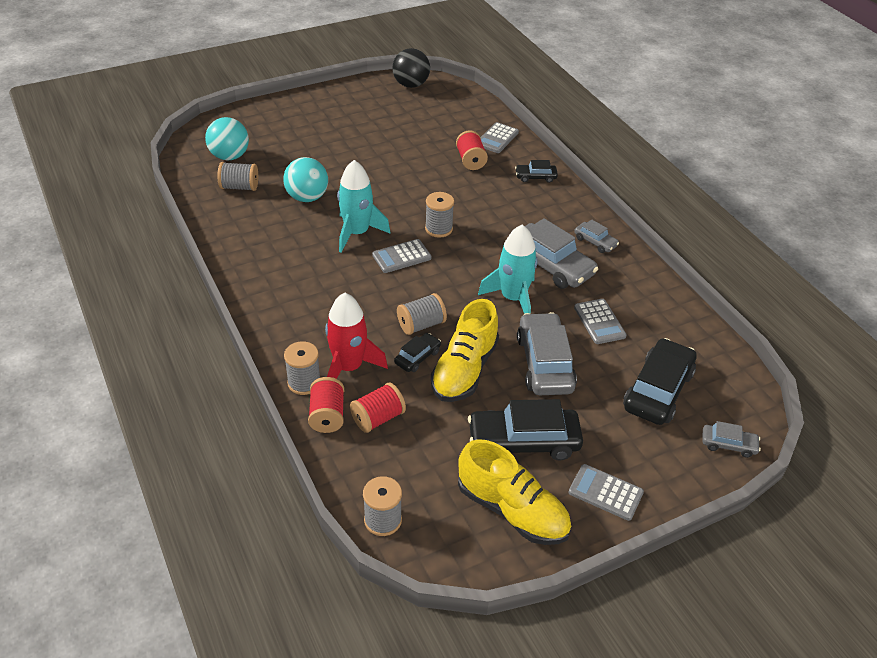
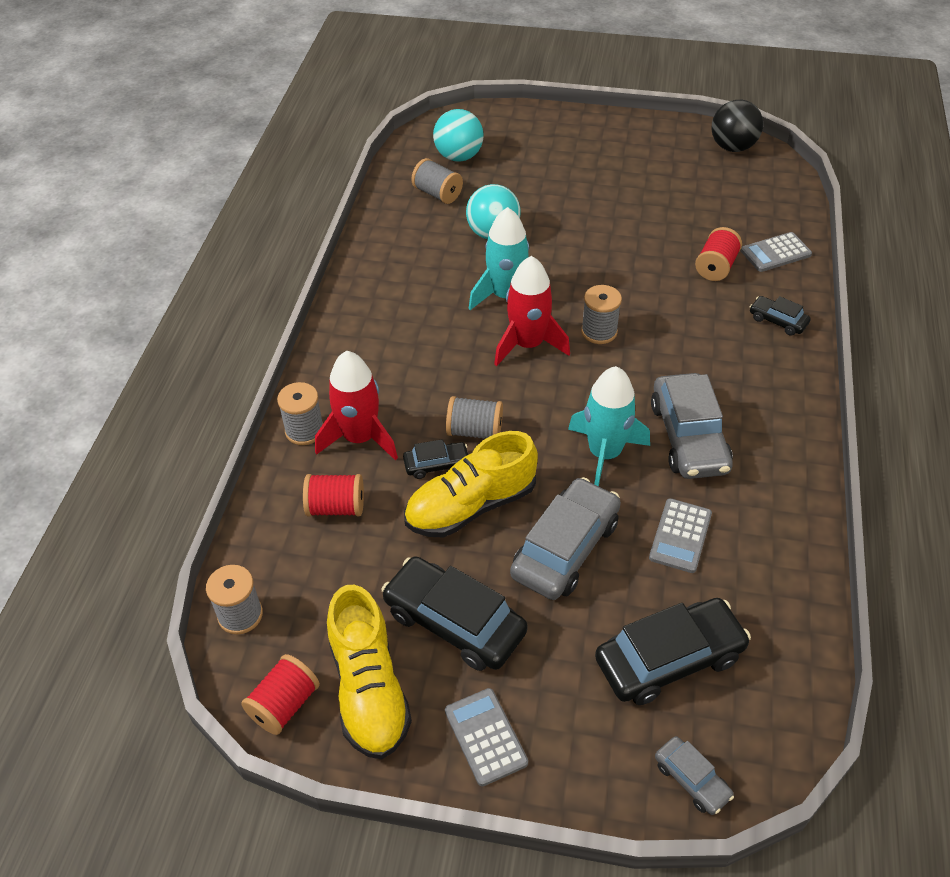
camera: 40 degrees right, 5 degrees up
red spool [308,377,344,433] -> red spool moved to [241,654,320,735]
grey calculator [372,239,431,273] -> red rocket [494,256,570,366]
grey car [574,219,619,253] -> none

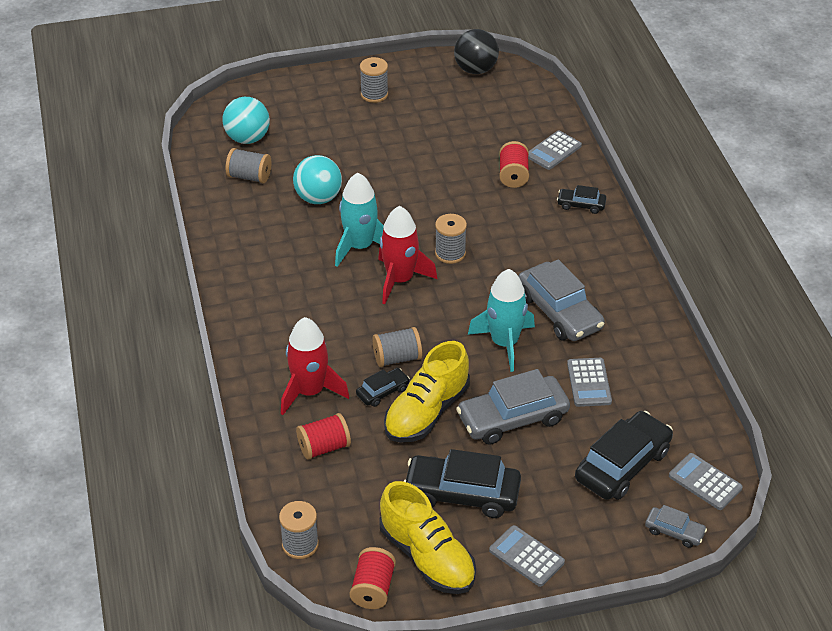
camera: 25 degrees left, 5 degrees down
grey spool [277,382,323,445] -> grey spool moved to [360,57,388,103]
grey car [510,477,621,600] -> grey car turned 120 degrees counterclockwise [456,369,570,445]
none -> grey calculator [669,453,742,510]

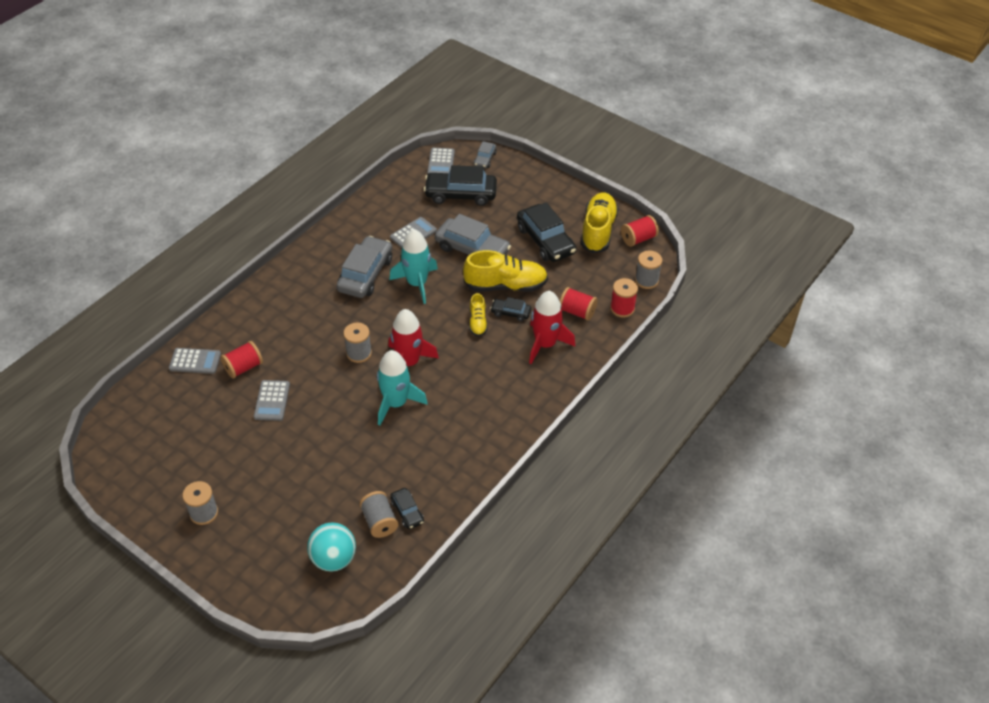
camera: 130 degrees left, 5 degrees up
turquoise ball [293,155,342,204] -> none
grey spool [372,327,422,367] -> yellow shoe [469,293,488,337]
black ball [454,29,499,74] -> none
grey calculator [489,525,565,587] -> grey calculator moved to [254,380,290,421]
black car [557,185,606,214] -> black car moved to [391,488,424,529]
grey car [645,505,707,548] -> grey car turned 150 degrees counterclockwise [474,141,497,168]
none -> red spool [610,278,638,318]

